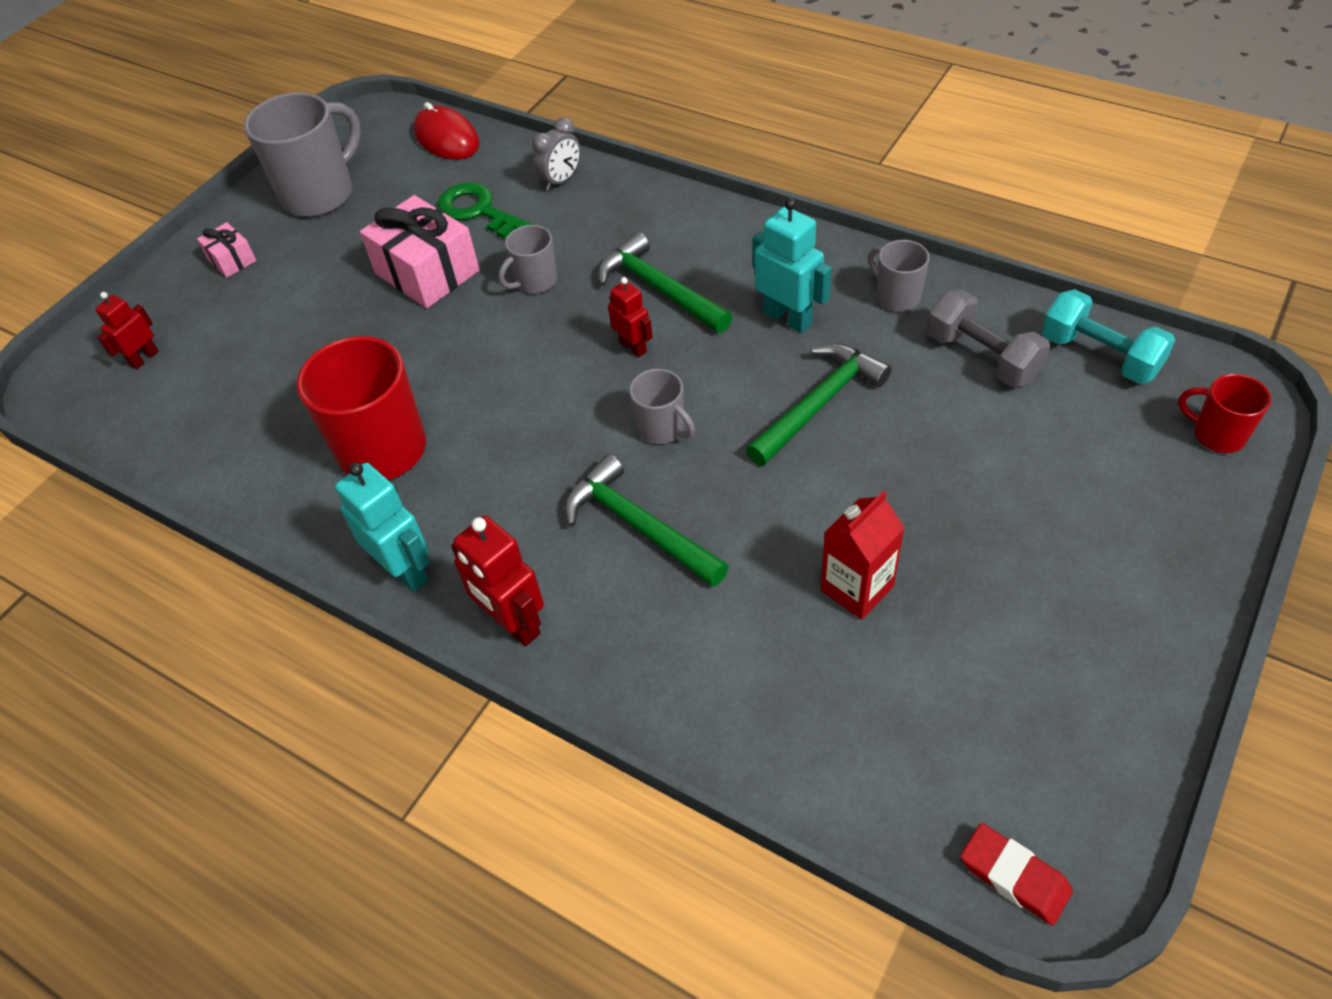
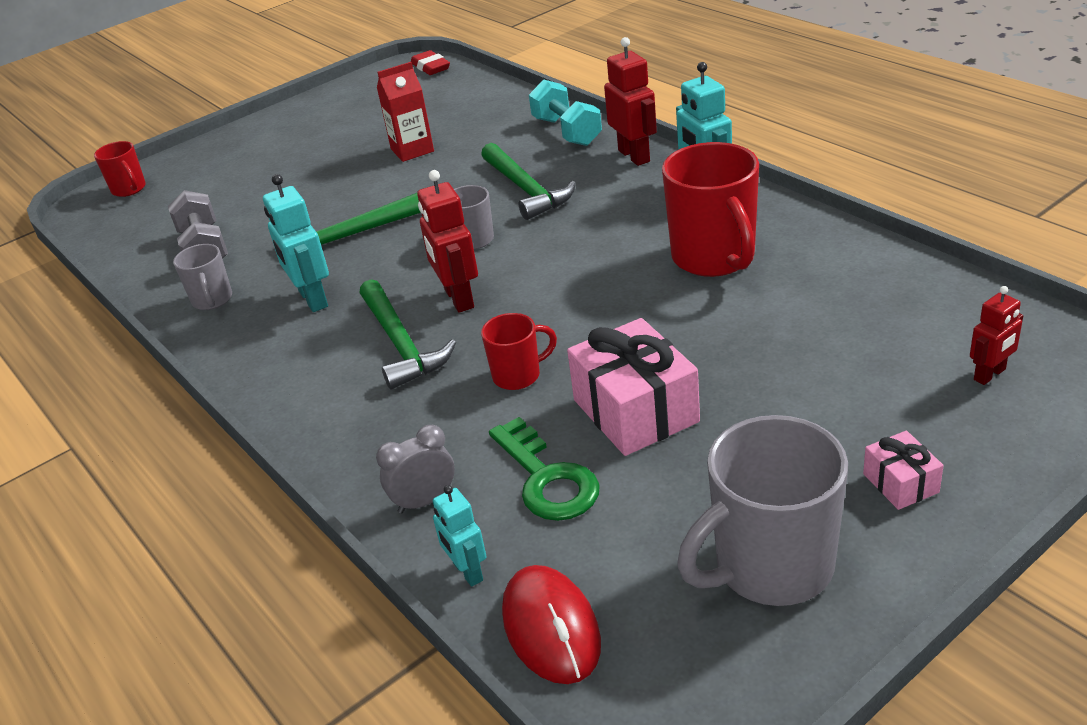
camera: 160 degrees left, 15 degrees down
grey mug [499,225,557,293] -> red mug [481,313,557,390]
red robot [608,277,653,357] -> red robot [417,170,478,313], size x1.61
turquoise dumbbell [1041,289,1175,384] -> turquoise dumbbell moved to [529,79,602,146]
none -> turquoise robot [433,485,487,587]

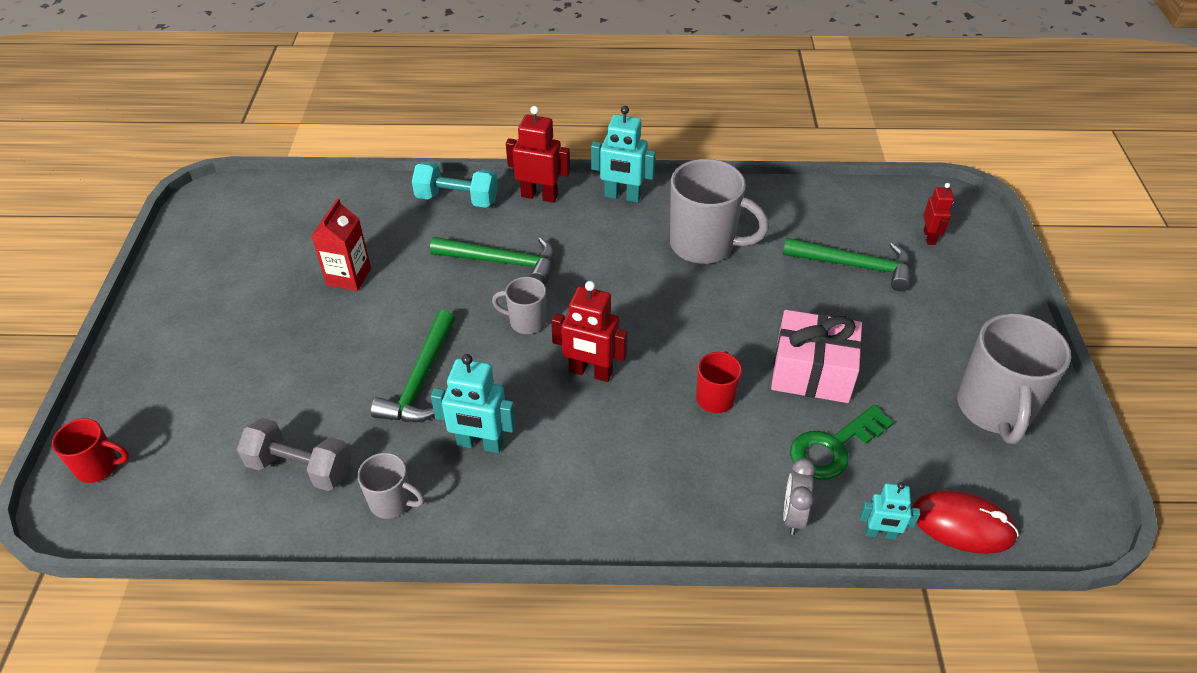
camera: 55 degrees left, 10 degrees up
green hammer [360,279,456,390] -> green hammer moved to [783,238,911,292]
red eraser [411,50,450,75] -> none
green key [489,417,600,521] -> green key turned 135 degrees clockwise [790,404,894,480]
red mug [662,142,759,277] -> grey mug [670,159,769,264]
pink gift [863,431,944,510] -> none

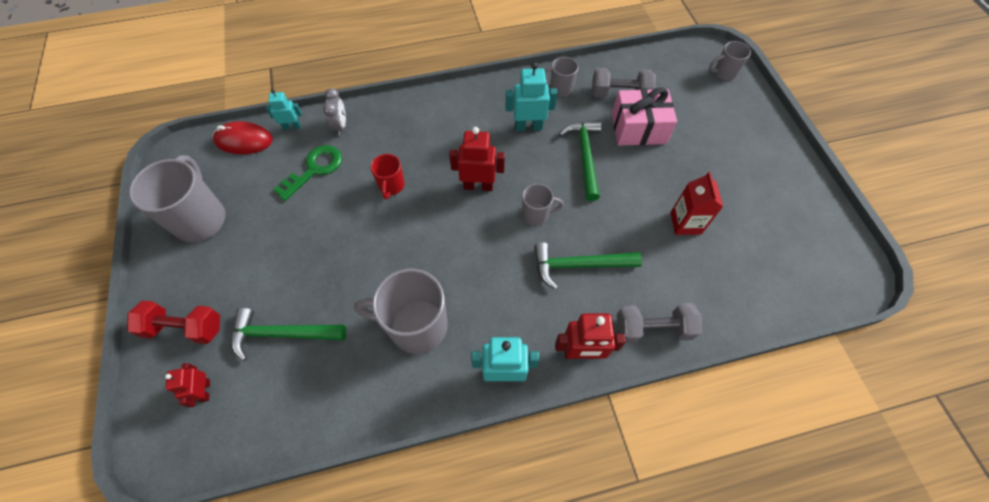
camera: 165 degrees right, 15 degrees up
red mug [52,418,129,483] -> grey mug [709,41,751,80]
turquoise dumbbell [412,161,498,208] -> grey dumbbell [617,303,702,343]
pink gift [771,310,862,403] -> pink gift moved to [612,87,677,146]
none -> red dumbbell [127,301,220,344]

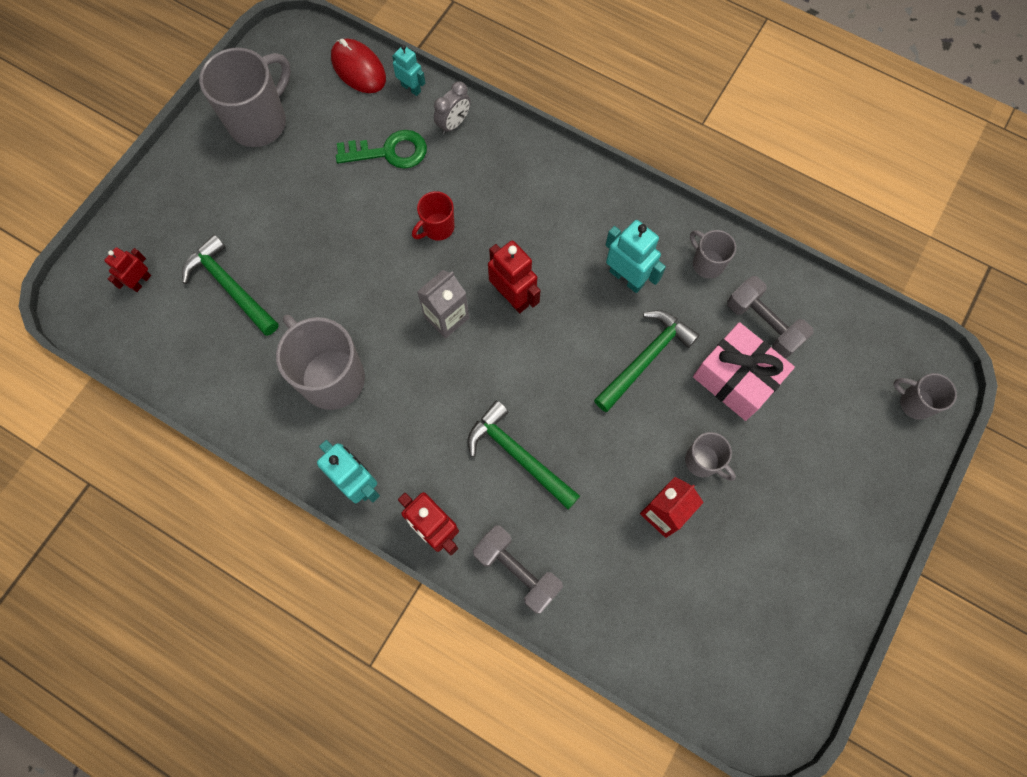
camera: 45 degrees right, 10 degrees up
red dumbbell [127,301,220,344] -> none
grey mug [522,184,564,225] -> grey mug moved to [685,432,736,481]
none -> grey carton [417,270,469,339]

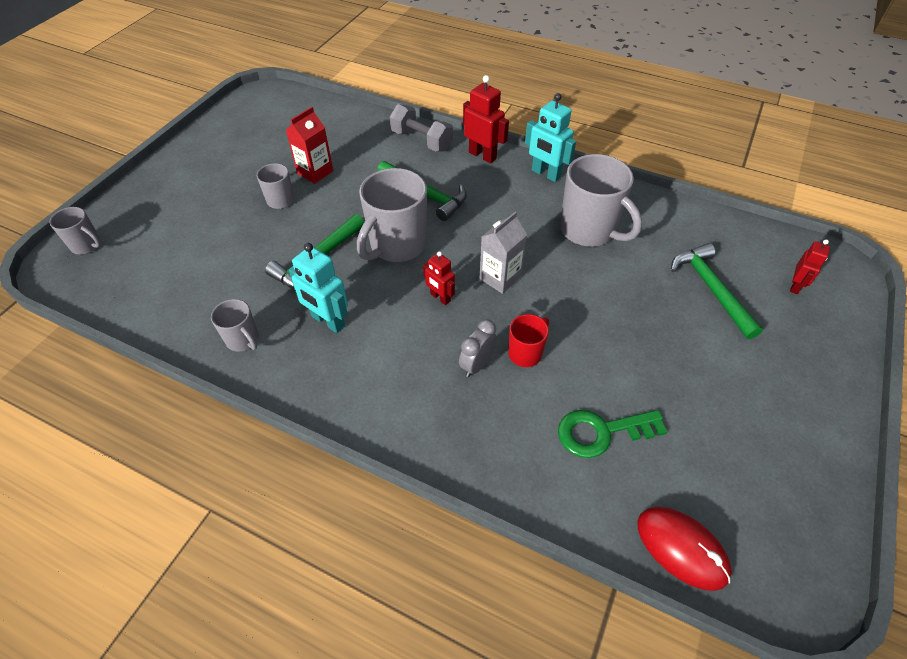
camera: 175 degrees right, 20 degrees down
green hammer [182,235,279,336] -> green hammer turned 150 degrees counterclockwise [671,243,763,339]
grey mug [199,47,291,147] -> grey mug moved to [357,168,427,262]
turquoise robot [392,45,425,96] -> none
grey clock [434,81,471,134] -> grey clock moved to [459,319,497,377]
red robot [488,240,541,313] -> red robot [423,251,455,305], size x0.62
pink gift [693,322,795,421] -> none
grey dumbbell [727,276,813,358] -> none

